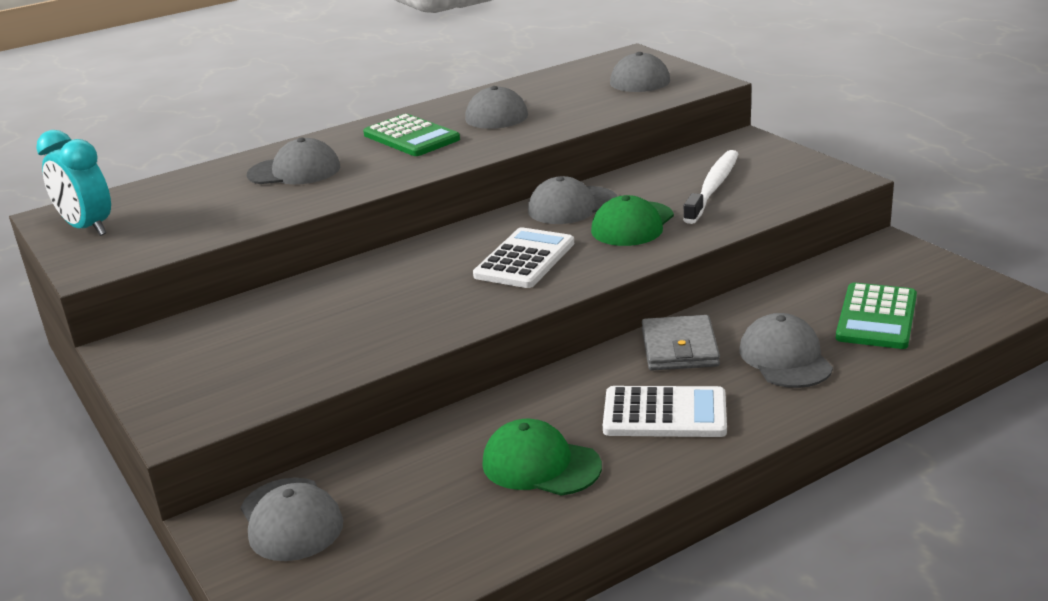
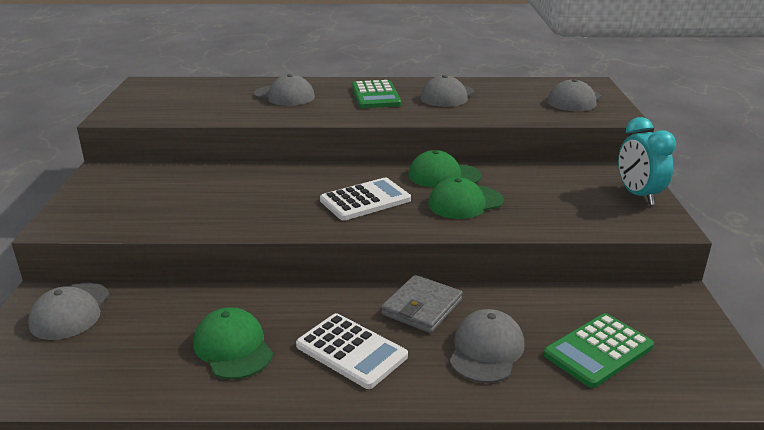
camera: 30 degrees right, 0 degrees up
turquoise clock [36,130,111,236] -> turquoise clock moved to [618,117,676,205]
grey cap [528,176,617,224] -> green cap [408,150,481,187]
white toothbrush [683,150,738,224] -> none

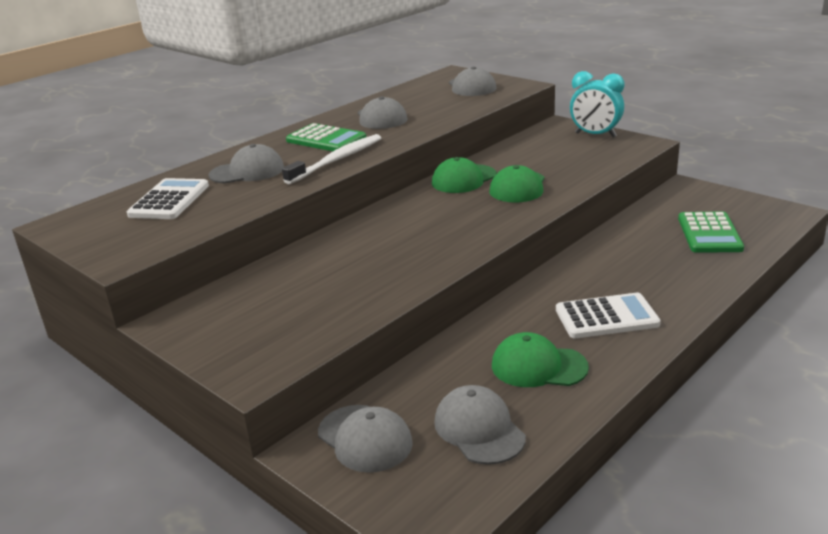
camera: 45 degrees left, 0 degrees up
white calculator [320,178,411,220] -> white calculator moved to [127,178,209,219]
grey wallet [381,275,463,333] -> none
grey cap [449,309,524,383] -> grey cap moved to [434,385,526,465]
none -> white toothbrush [282,134,381,184]

